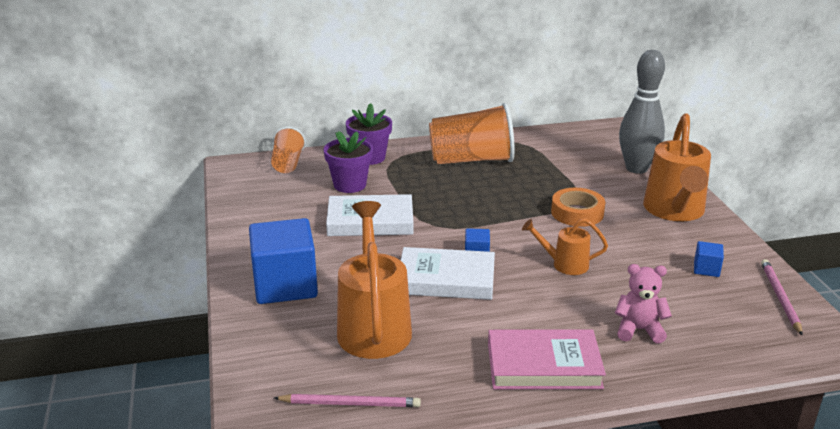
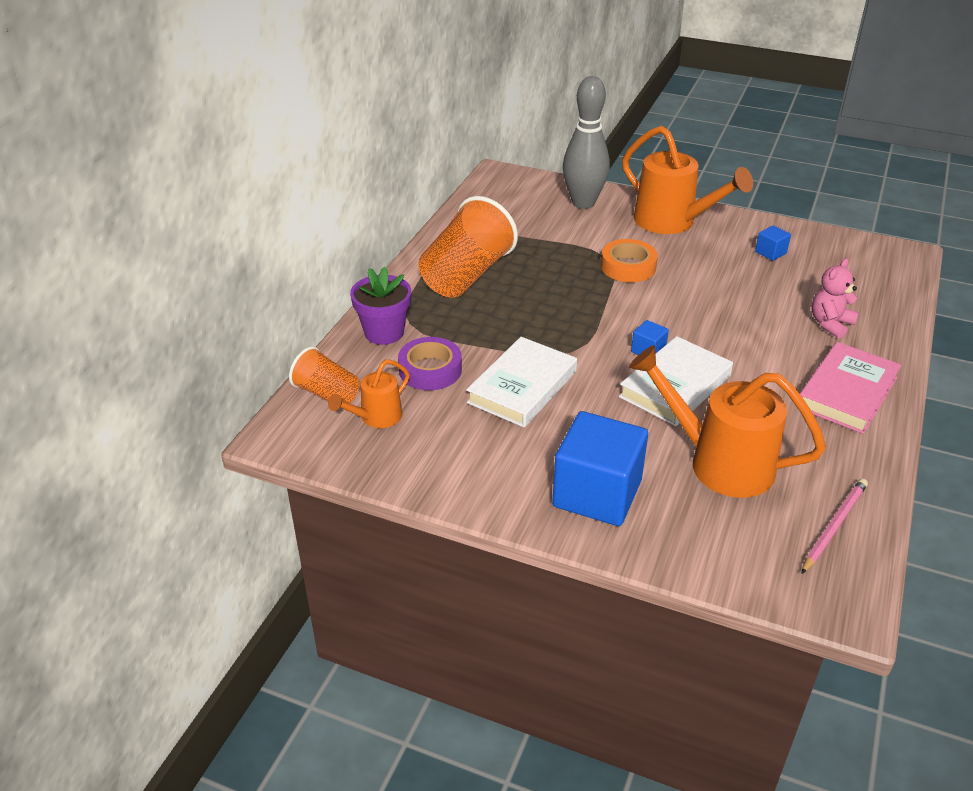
camera: 55 degrees left, 10 degrees up
purple flower pot [324,131,373,193] -> purple tape [398,337,462,390]
orange watering can [522,218,608,275] -> orange watering can moved to [328,360,410,428]
pink pencil [761,259,803,335] -> none

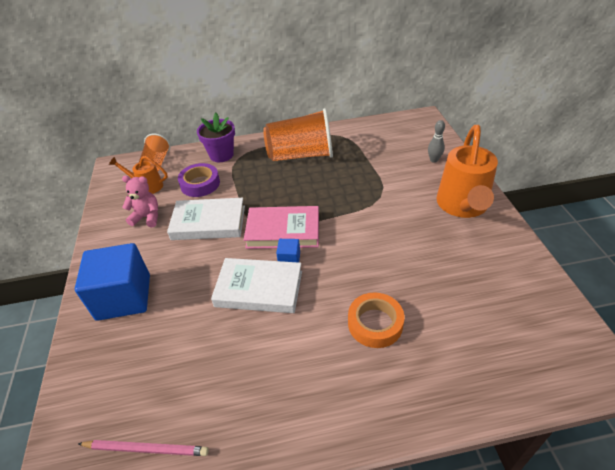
camera: 60 degrees right, 5 degrees up
grey bowling pin [563,76,610,209] -> grey bowling pin [428,120,445,163], size x0.44
orange tape [601,239,658,282] -> orange tape moved to [348,293,404,348]
orange watering can [629,345,826,498] -> none
blue cube [755,225,791,261] -> none
pink book [800,342,902,434] -> pink book moved to [244,206,319,249]
pink teddy bear [812,258,859,339] -> pink teddy bear moved to [122,176,158,227]

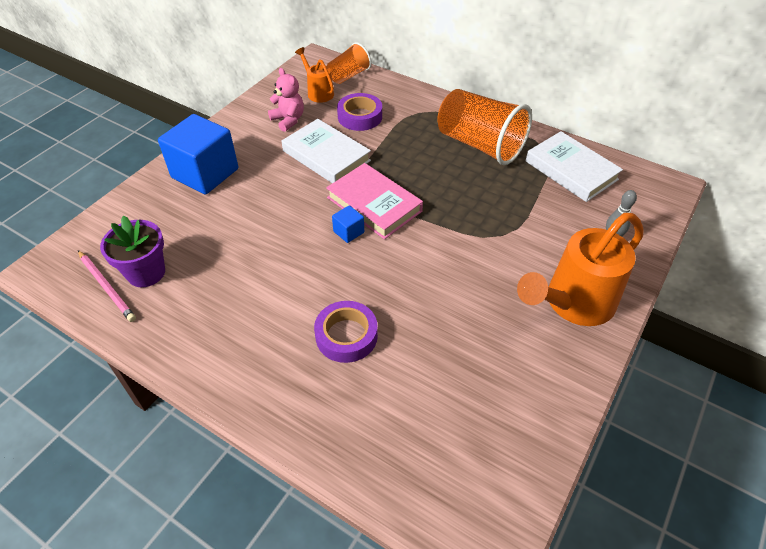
camera: 40 degrees right, 5 degrees up
purple flower pot [197,113,235,162] -> purple flower pot moved to [100,216,165,287]
white book [211,258,302,313] -> white book moved to [526,131,623,202]
orange tape [348,293,404,348] -> purple tape [314,301,378,363]

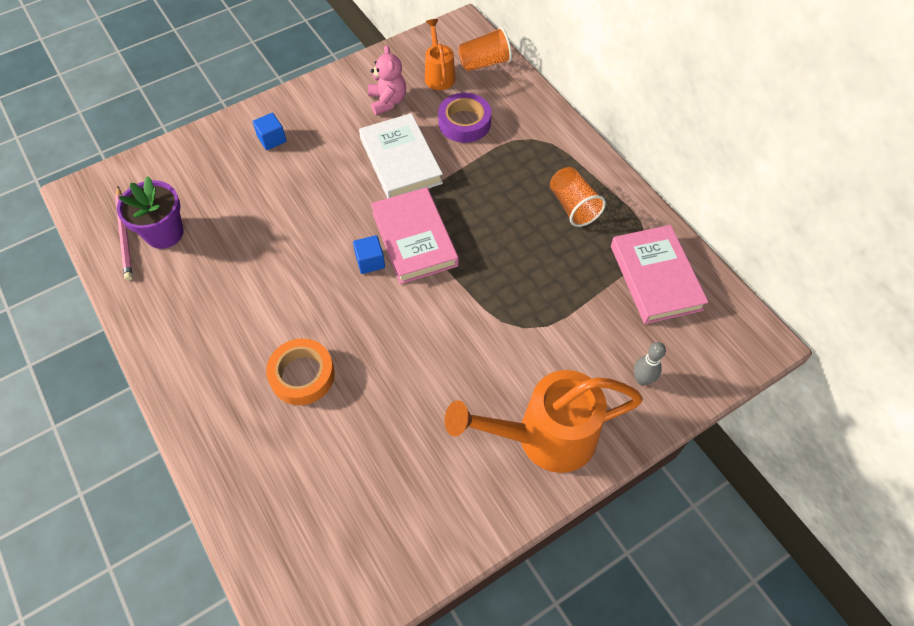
camera: 25 degrees right, 10 degrees up
blue cube [158,114,238,195] -> blue cube [252,113,286,150], size x0.43
purple tape [314,301,378,363] -> orange tape [266,338,335,405]
orange cup [437,89,532,165] -> orange cup [550,167,606,227], size x0.56
white book [526,131,623,202] -> pink book [611,225,709,324]

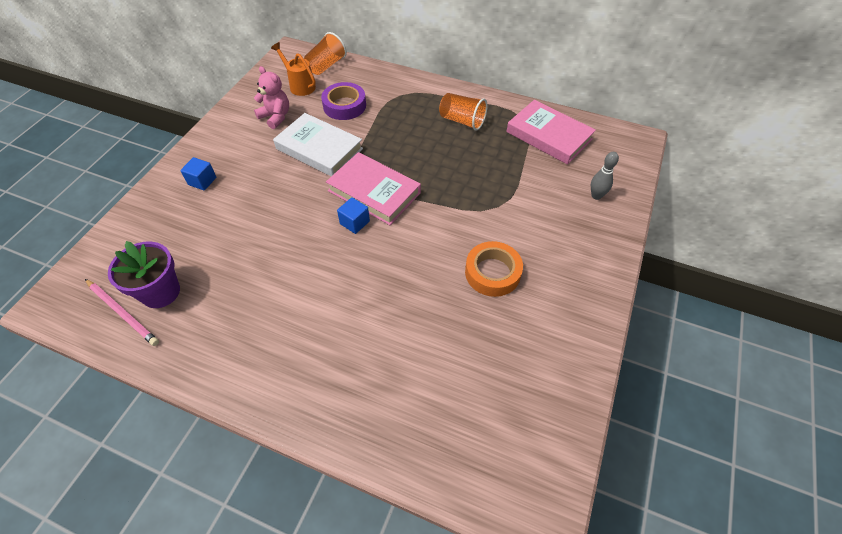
camera: 35 degrees left, 5 degrees down
orange tape [266,338,335,405] -> orange tape moved to [465,241,523,297]
orange watering can [445,370,643,473] -> none

